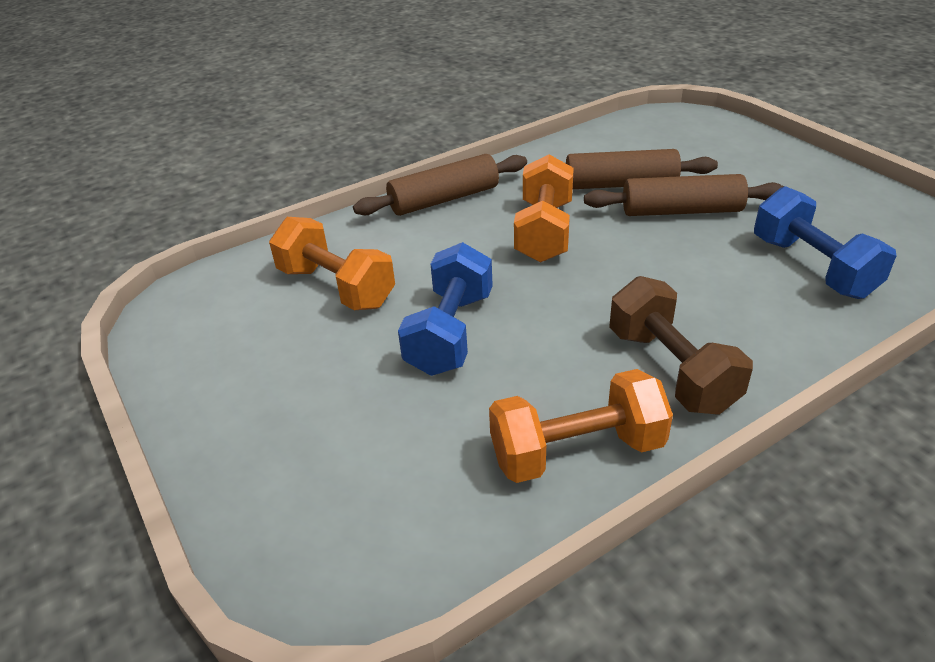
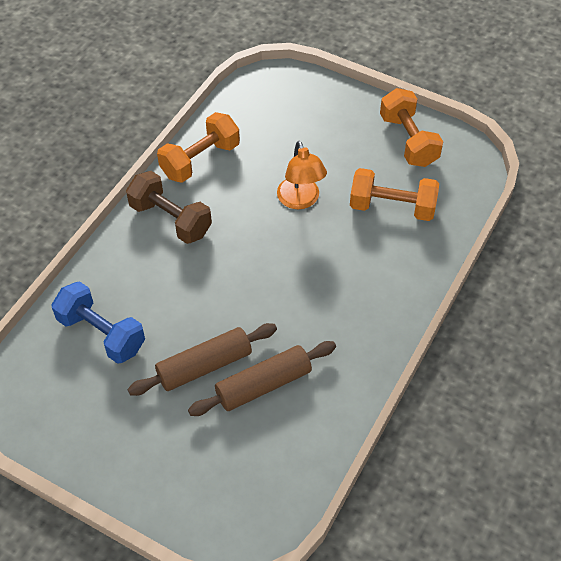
camera: 150 degrees right, 15 degrees up
brown rolling pin [353,154,527,216] -> none
blue dumbbell [398,242,493,376] -> orange lamp [277,141,327,209]
orange dumbbell [514,154,574,263] -> orange dumbbell moved to [380,88,443,167]

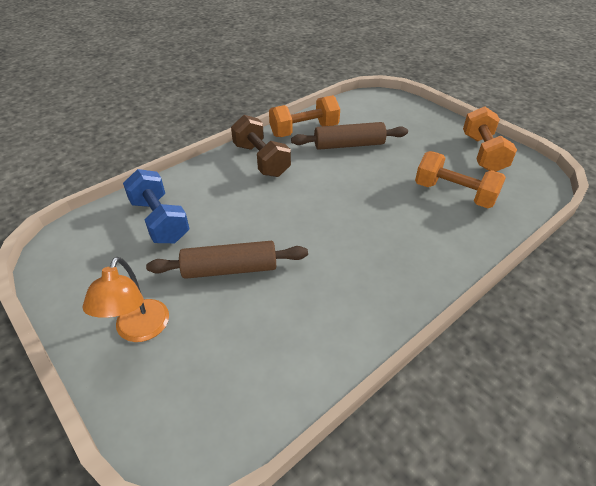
camera: 20 degrees right, 10 degrees down
brown rolling pin [188,341,336,416] -> brown rolling pin moved to [291,122,408,150]
orange lamp [277,141,327,209] -> orange lamp moved to [82,257,169,342]

